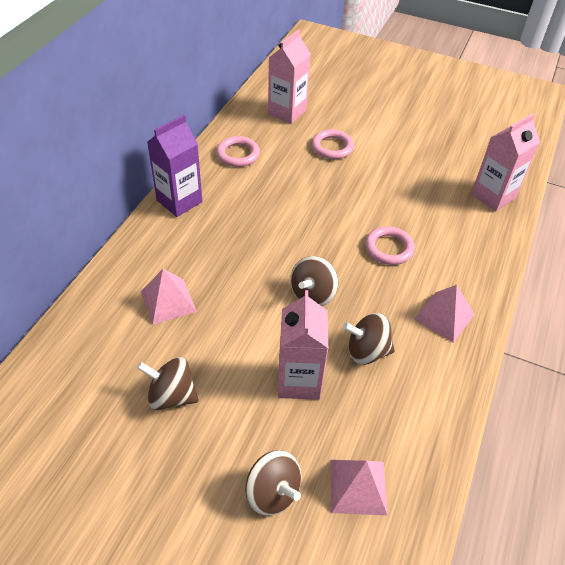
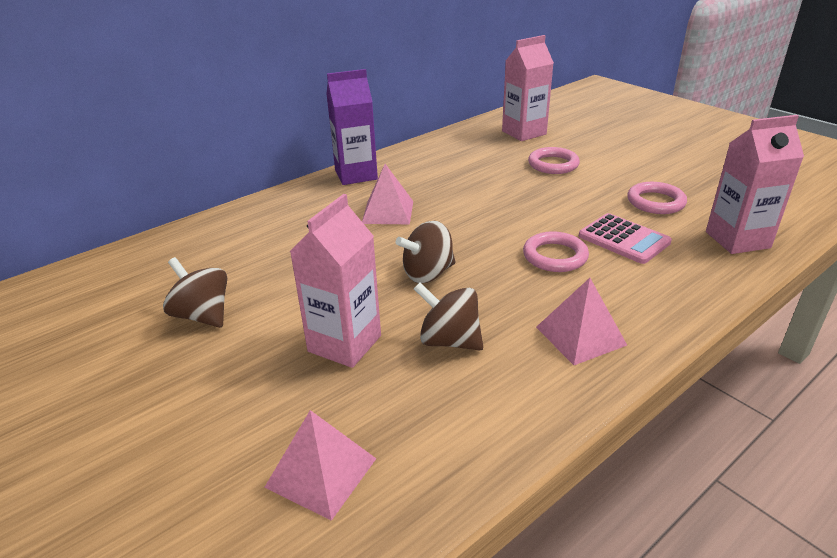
camera: 30 degrees right, 15 degrees down
pink pyramid [141,269,197,325] -> pink pyramid moved to [362,164,413,224]
pink ring [216,136,260,167] -> pink ring moved to [627,182,687,214]
brown spinning top [245,450,301,516] -> none
none -> pink calculator [579,213,672,264]

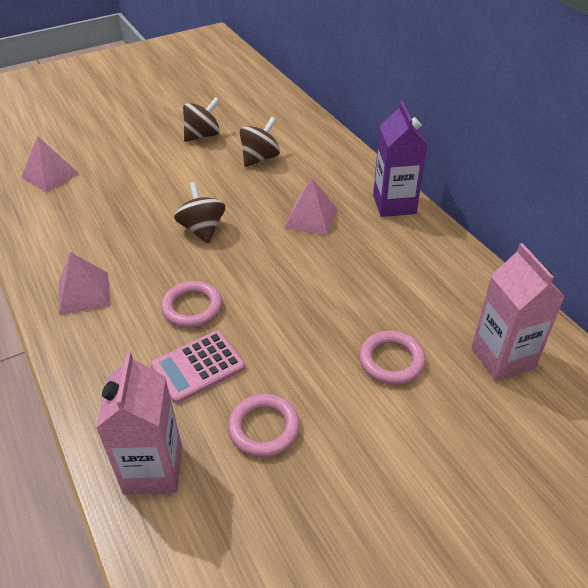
camera: 100 degrees right, 10 degrees up
pink carton [290,194,381,368] -> none
brown spinning top [414,282,483,351] -> brown spinning top moved to [240,117,280,167]

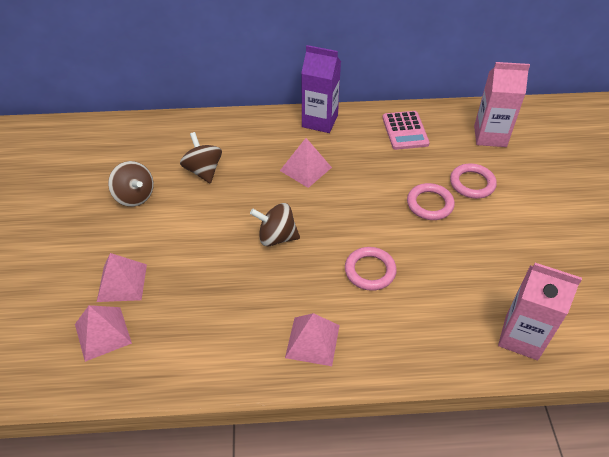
camera: 65 degrees left, 5 degrees up
pink calculator [150,331,245,404] -> pink calculator moved to [382,111,430,150]
brown spinning top [183,97,220,142] -> brown spinning top turned 150 degrees clockwise [108,161,154,207]
pink ring [228,394,300,457] -> pink ring moved to [407,183,455,220]
none -> pink pyramid [97,253,147,302]

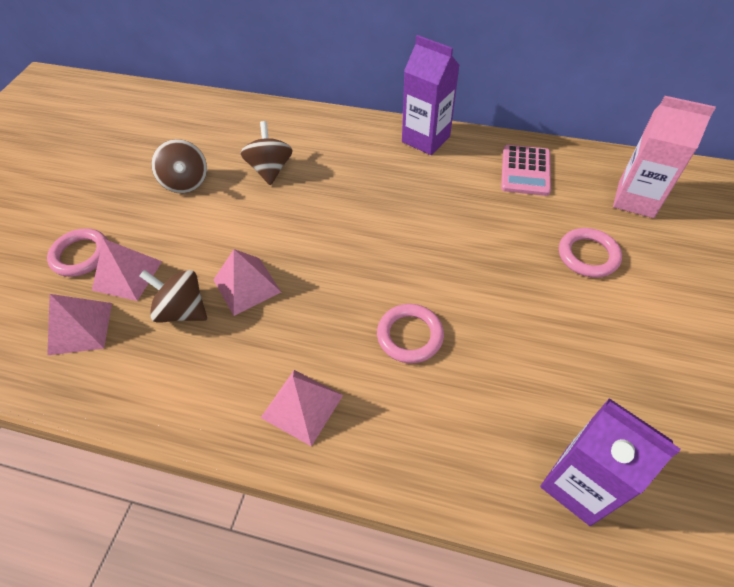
camera: 20 degrees right, 5 degrees up
brown spinning top [250,203,300,247] -> brown spinning top moved to [139,270,207,323]
pink pyramid [280,138,332,188] -> pink pyramid moved to [213,249,281,316]
pink ring [407,183,455,220] -> pink ring moved to [47,228,108,277]
pink carton [498,263,582,360] -> purple carton [540,398,681,526]

